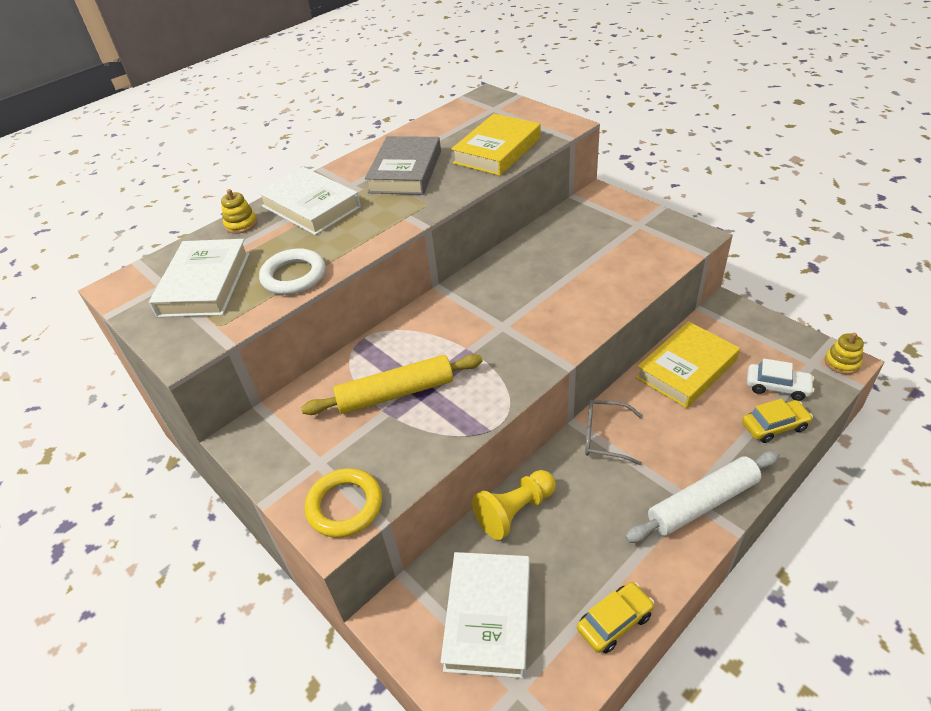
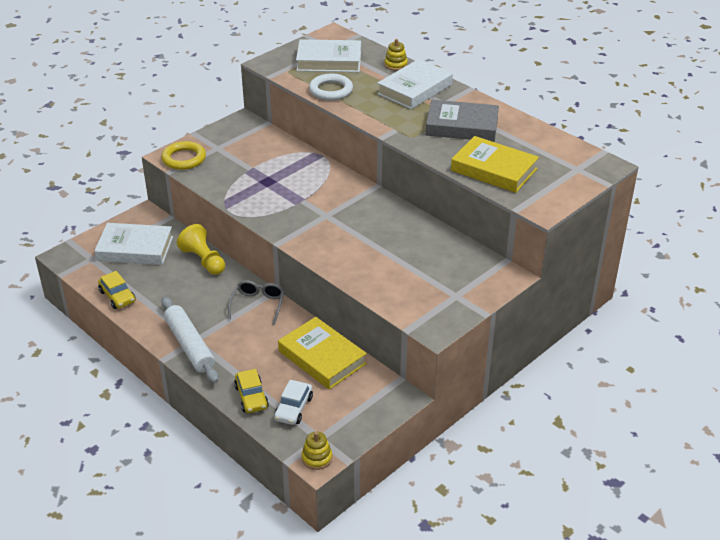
camera: 85 degrees right, 5 degrees down
yellow rolling pin [301,354,483,415] -> none

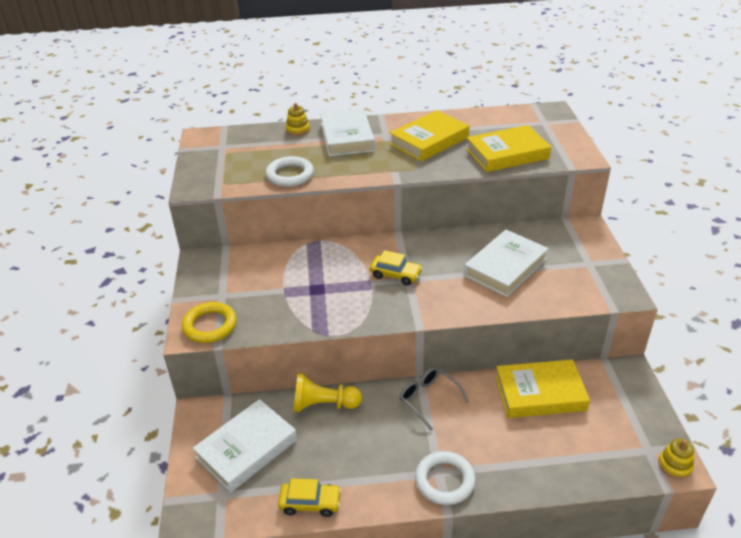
camera: 50 degrees left, 0 degrees up
white rolling pin [161,297,219,383] -> white ring [415,451,476,505]
yellow car [234,369,269,413] -> yellow car moved to [370,250,423,286]
white car [274,380,313,425] -> none
white book [296,39,361,72] -> white book moved to [464,230,549,297]
grey book [426,100,499,142] -> yellow book [389,110,469,161]

